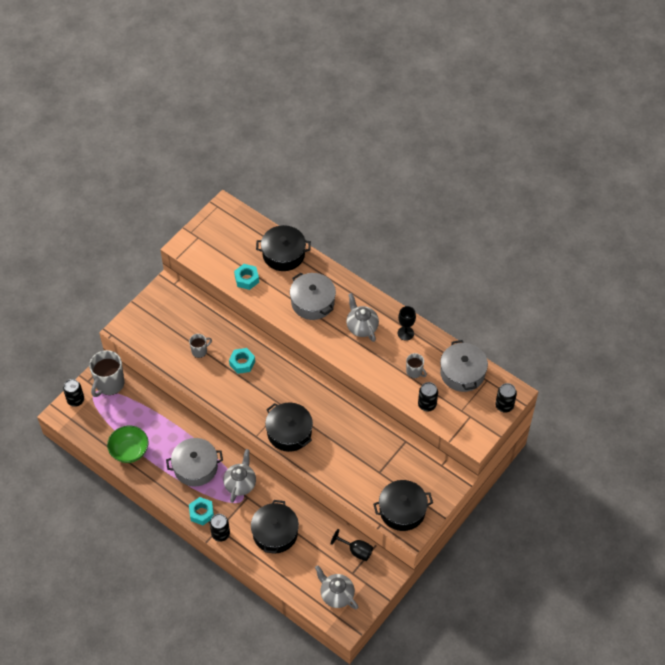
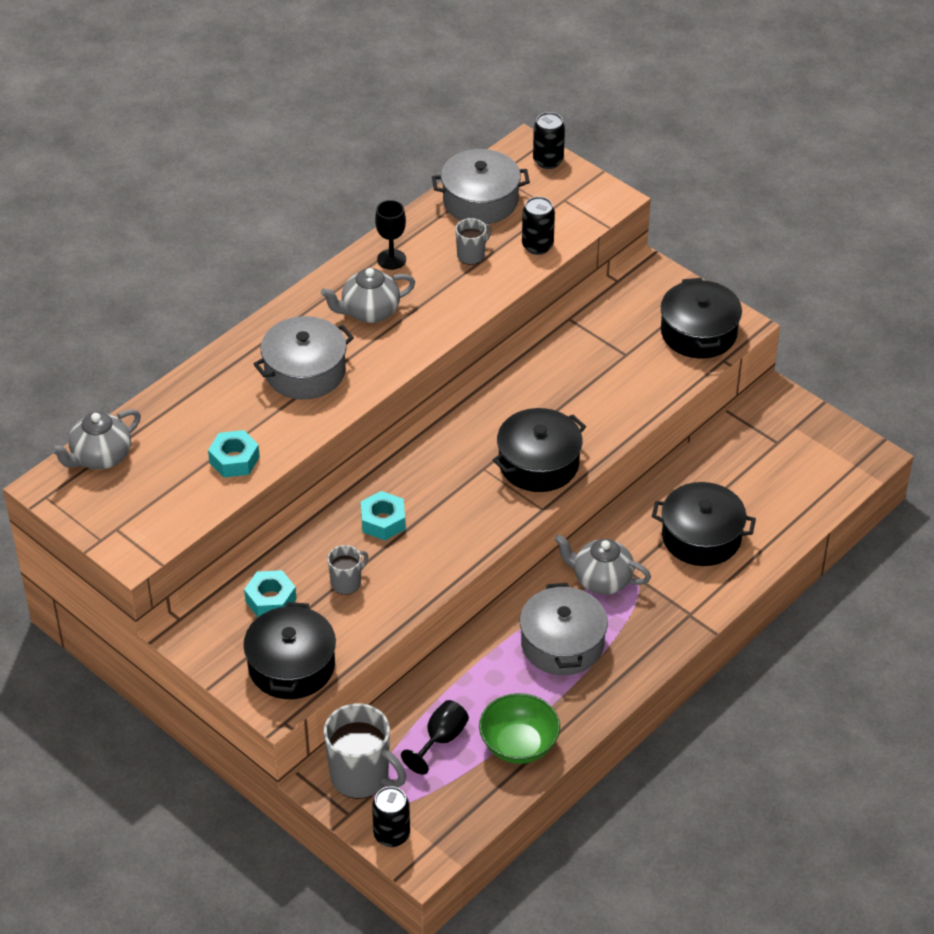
camera: 85 degrees left, 10 degrees down
grey mug [189,334,212,358] -> grey mug turned 75 degrees clockwise [327,545,368,595]
turquoise nut [189,497,214,525] -> turquoise nut moved to [244,570,296,617]
black can [210,514,230,542] -> none
black pot [256,225,311,271] -> black pot moved to [243,602,336,699]
grey teapot [315,565,358,609] -> grey teapot moved to [51,409,141,470]
black goblet [331,529,373,561] -> black goblet moved to [401,700,469,775]

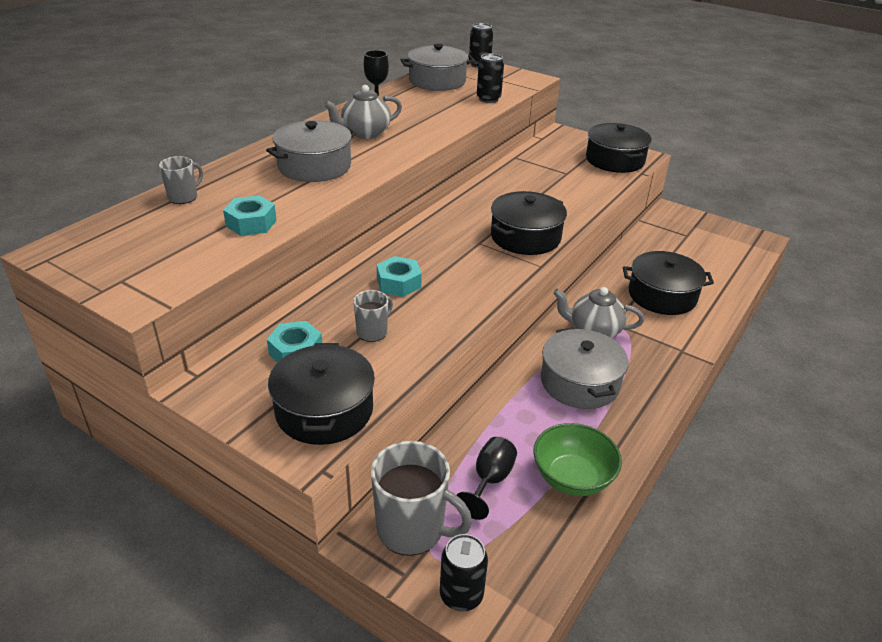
camera: 10 degrees left, 10 degrees down
grey teapot [51,409,141,470] -> none
grey mug [455,218,491,265] -> grey mug moved to [159,156,203,204]

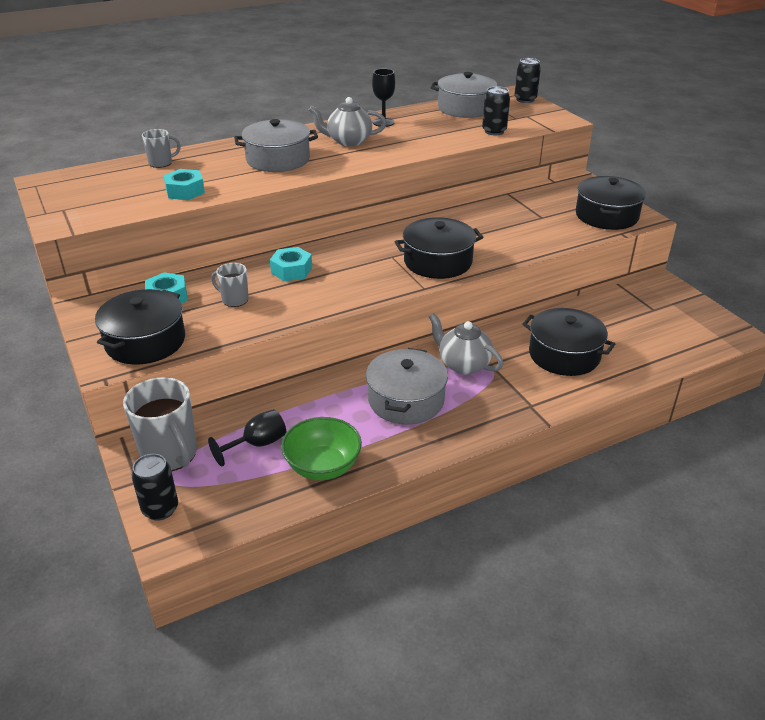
camera: 30 degrees right, 0 degrees up
grey mug [353,290,393,342] -> grey mug turned 135 degrees counterclockwise [211,263,249,307]

